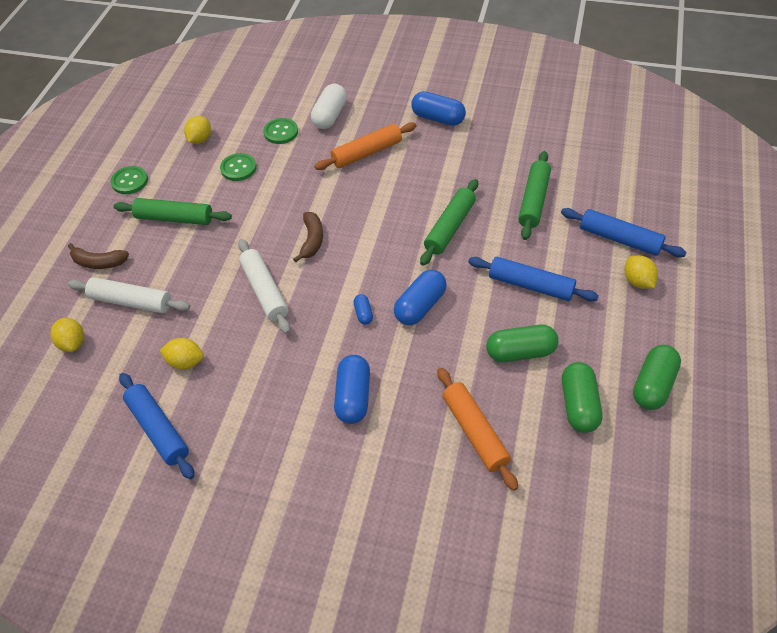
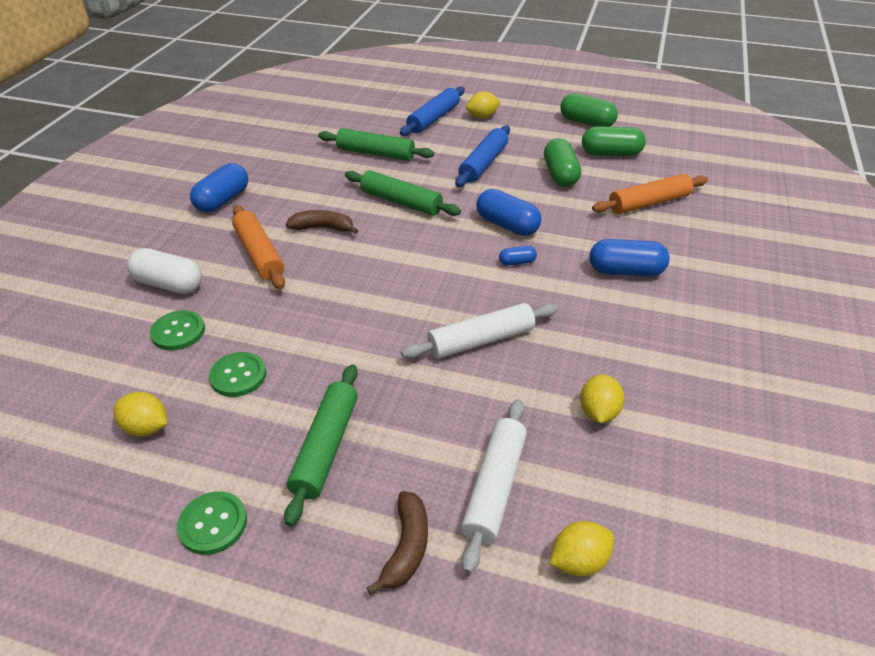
camera: 90 degrees left, 10 degrees down
blue rolling pin [119,373,194,479] -> none
brown banana [293,212,323,262] -> brown banana moved to [286,210,358,234]

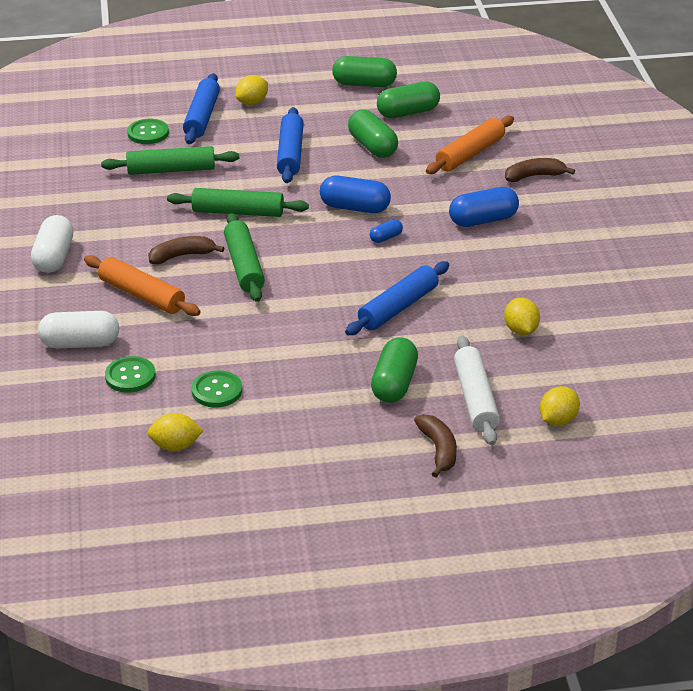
camera: 25 degrees left, 5 degrees down
green button [177,491,247,555] -> green button moved to [127,119,169,144]
blue capsule [190,163,248,212] -> white capsule [31,215,74,273]
green rolling pin [284,364,358,526] -> green rolling pin moved to [224,213,265,302]
white rolling pin [401,303,558,359] -> blue rolling pin [345,261,449,335]
none -> green capsule [371,337,418,403]
none -> brown banana [505,158,575,182]

